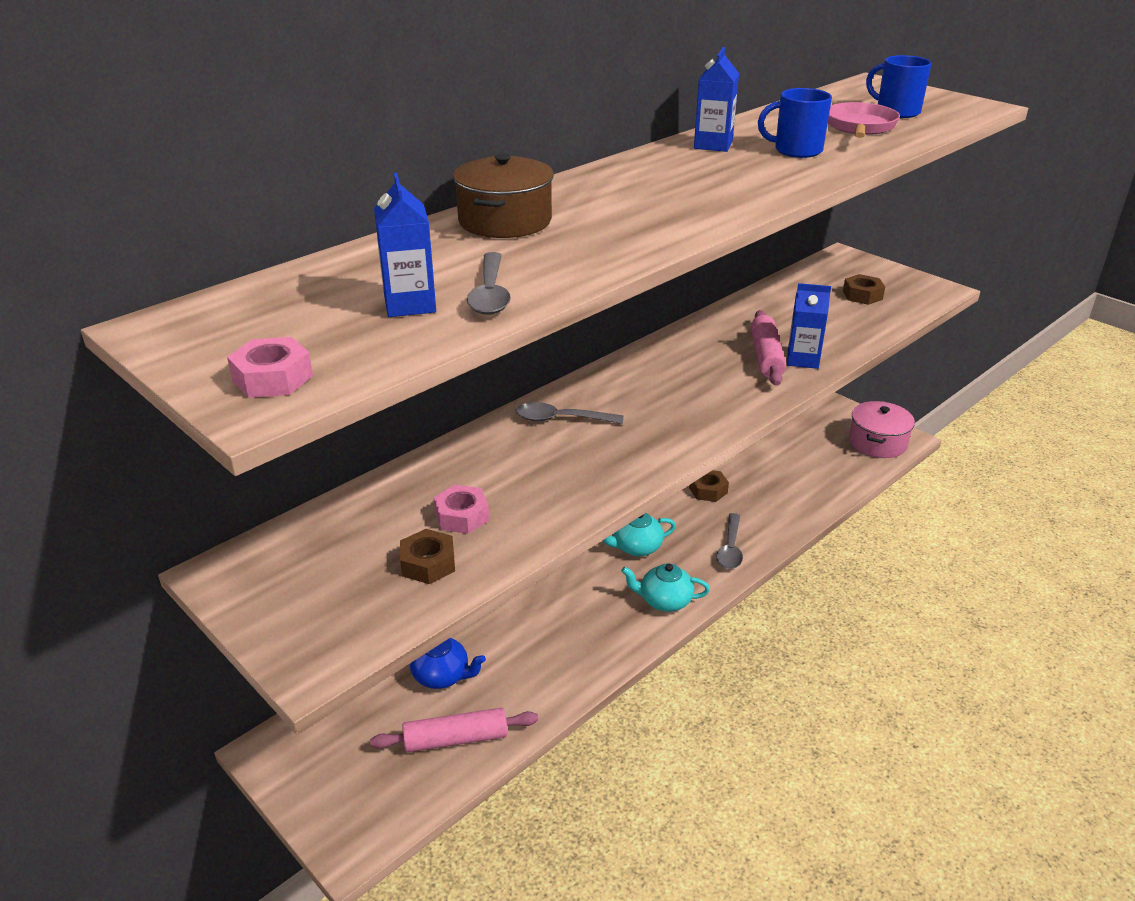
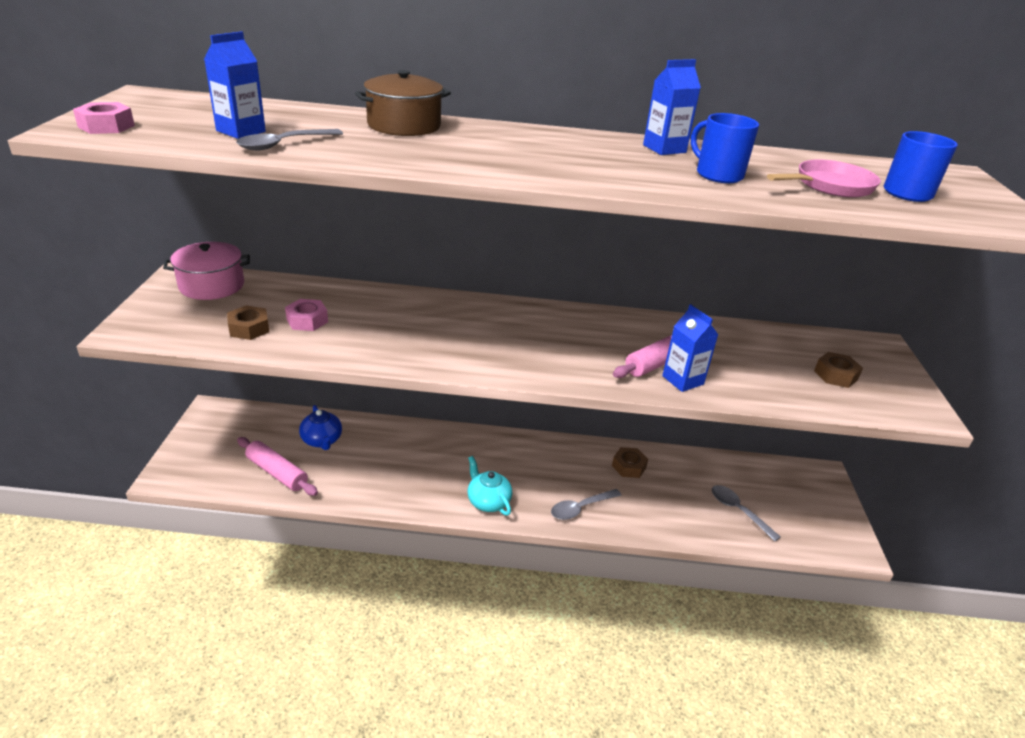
camera: 45 degrees right, 0 degrees up
grey spoon [515,402,623,424] -> grey spoon moved to [712,485,781,542]
turquoise teapot [603,513,676,556] -> none
pink pot [849,401,915,458] -> pink pot moved to [163,242,250,300]

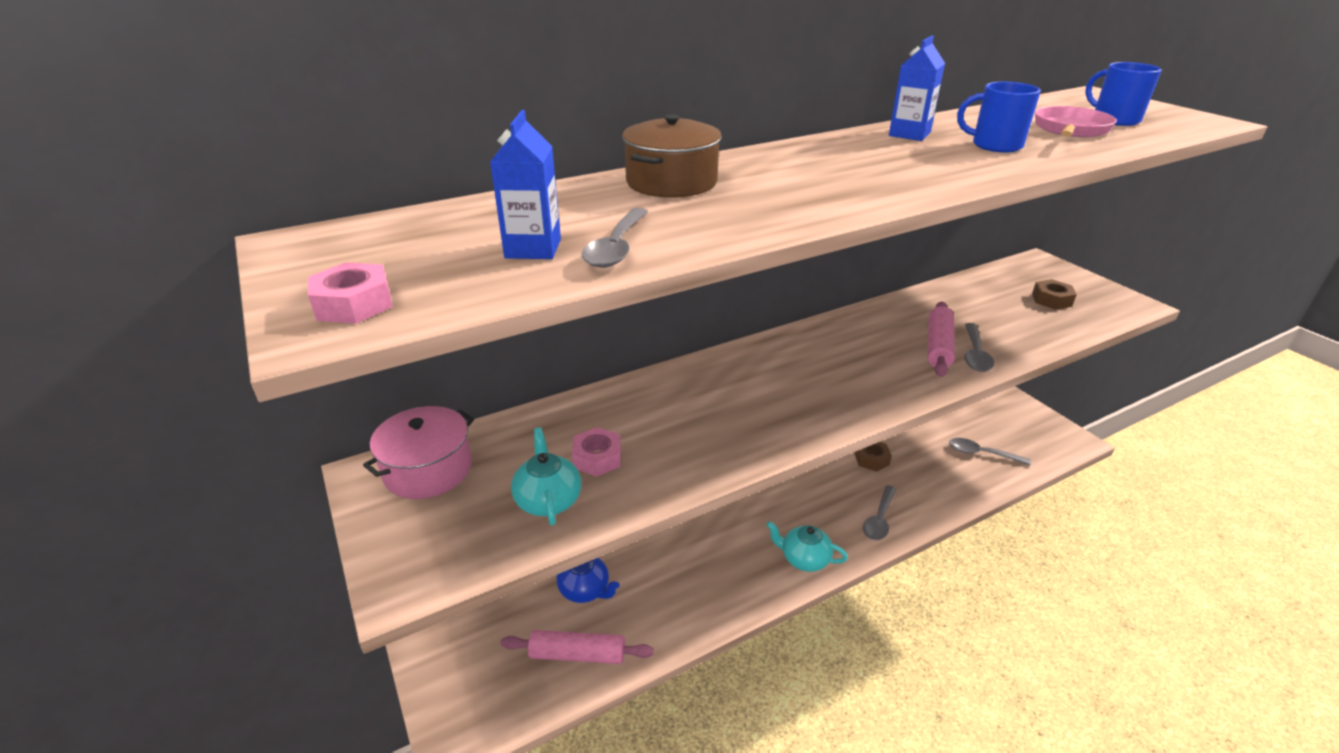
camera: 30 degrees left, 0 degrees up
brown nut [227,305,269,340] -> turquoise teapot [511,427,581,525]
blue carton [662,304,718,392] -> grey spoon [964,323,994,372]

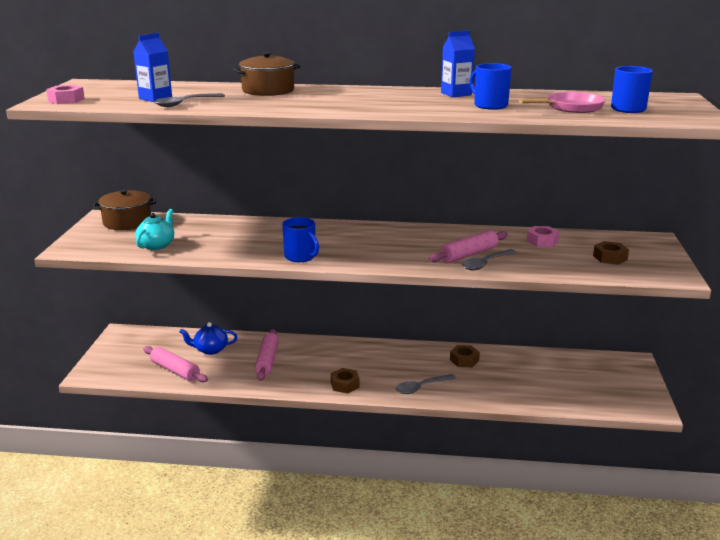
camera: 35 degrees right, 10 degrees down
pink pot [363,406,474,499] -> brown pot [93,190,156,230]
blue teapot [556,558,620,603] -> blue teapot turned 105 degrees clockwise [179,322,237,355]
pink nut [572,427,621,477] -> pink nut moved to [527,226,560,247]
turquoise teapot [767,521,848,572] -> brown nut [331,368,360,394]
grey spoon [949,438,1031,466] -> none
none -> pink rolling pin [255,329,279,381]
none -> blue mug [282,217,319,262]

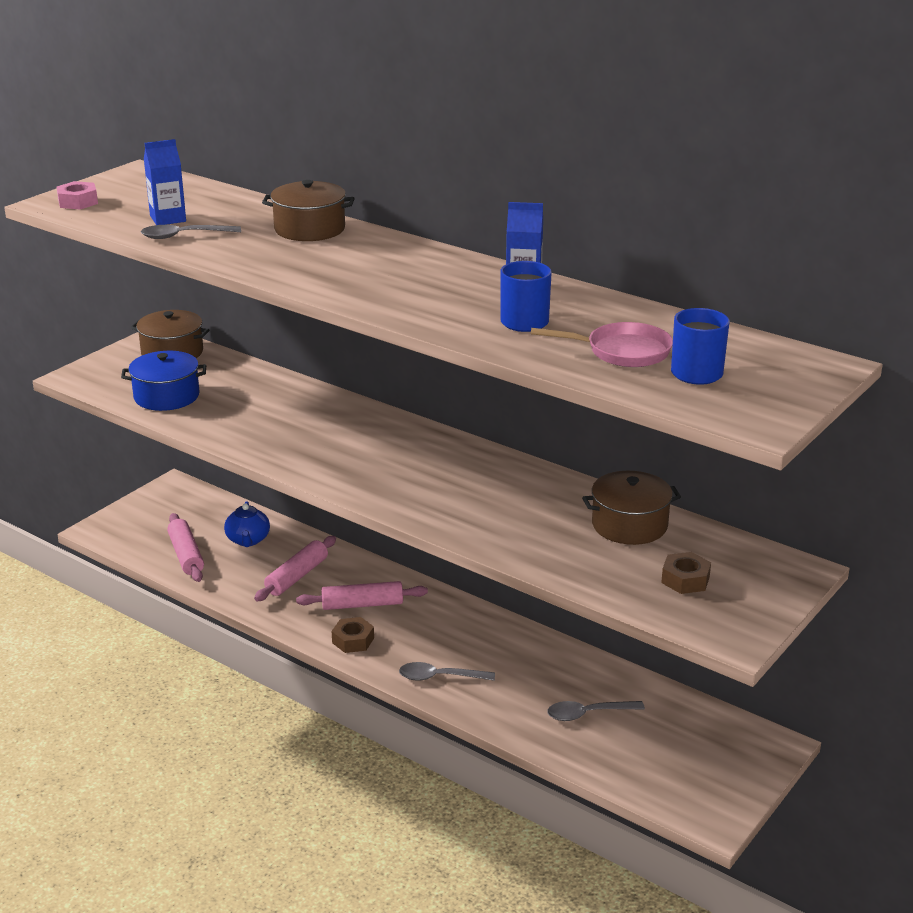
camera: 30 degrees right, 5 degrees up
turquoise teapot [135,209,174,250] -> blue pot [121,351,206,411]
blue teapot [179,322,237,355] -> blue teapot turned 120 degrees counterclockwise [224,501,270,547]
blue mug [282,217,319,262] -> none
pink rolling pin [429,230,508,263] -> pink rolling pin moved to [296,581,428,610]
brown nut [450,345,480,367] -> none
grey spoon [462,249,516,270] -> grey spoon moved to [547,701,645,721]
pink nut [527,226,560,247] -> brown pot [582,471,681,545]

